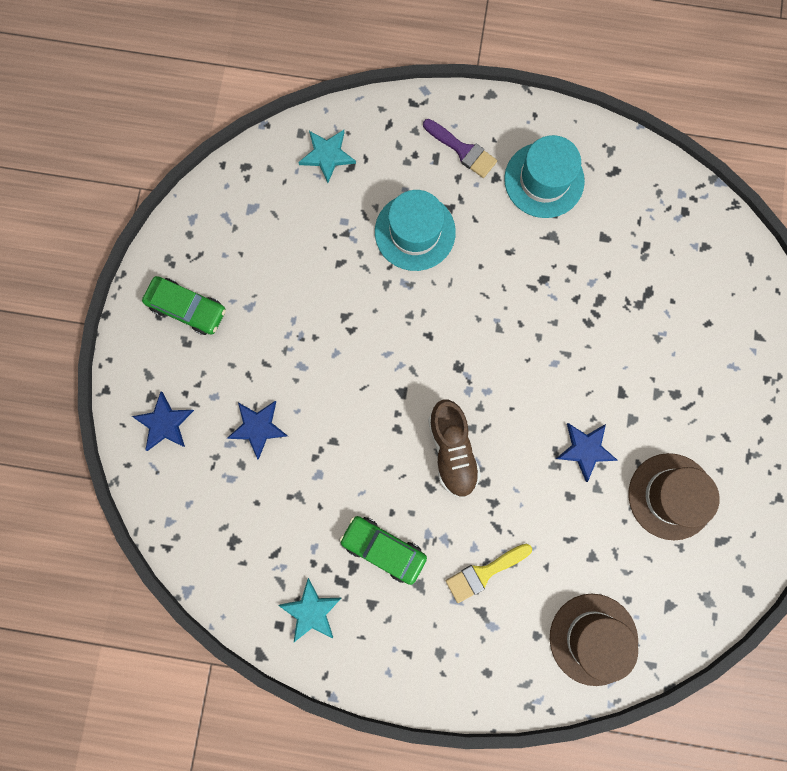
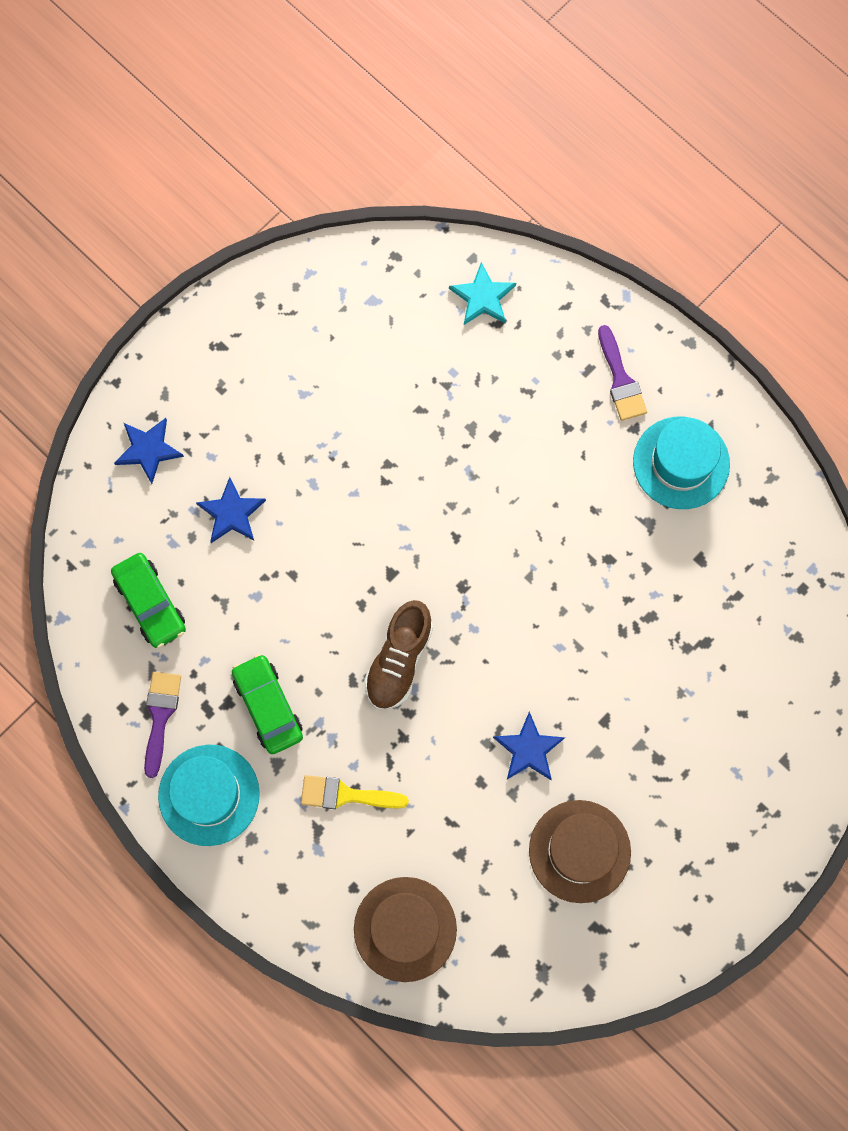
camera: 35 degrees right, 5 degrees down
green car [142,276,226,335] -> green car moved to [111,553,186,648]
turquoise star [278,578,341,642] -> purple brush [144,672,181,778]
turquoise hat [375,190,456,271] -> turquoise hat moved to [158,745,260,846]

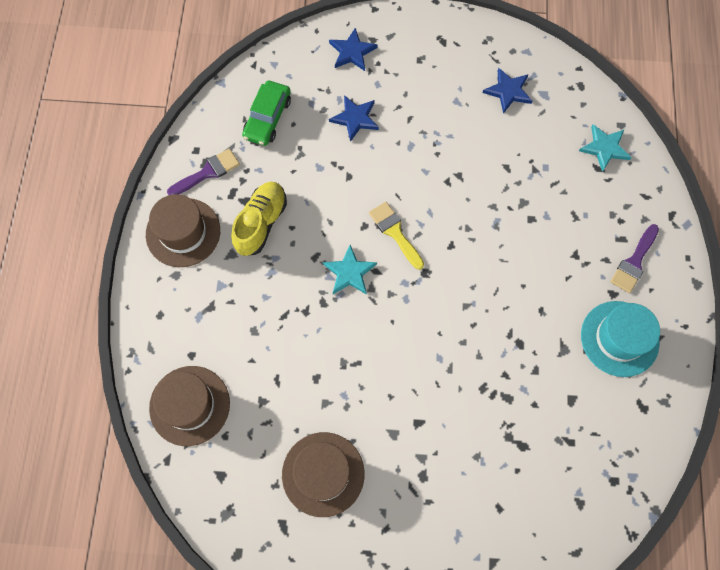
camera: 50 degrees right, 5 degrees down
turquoise hat [158,745,260,846] -> brown hat [146,194,220,267]
green car [232,654,303,754] -> yellow shoe [231,182,287,256]
yellow brush [301,775,409,809] -> yellow brush moved to [369,202,424,270]
brown shoe [364,600,433,710] -> turquoise star [323,245,377,295]
blue star [493,712,565,780] -> blue star moved to [483,67,532,114]

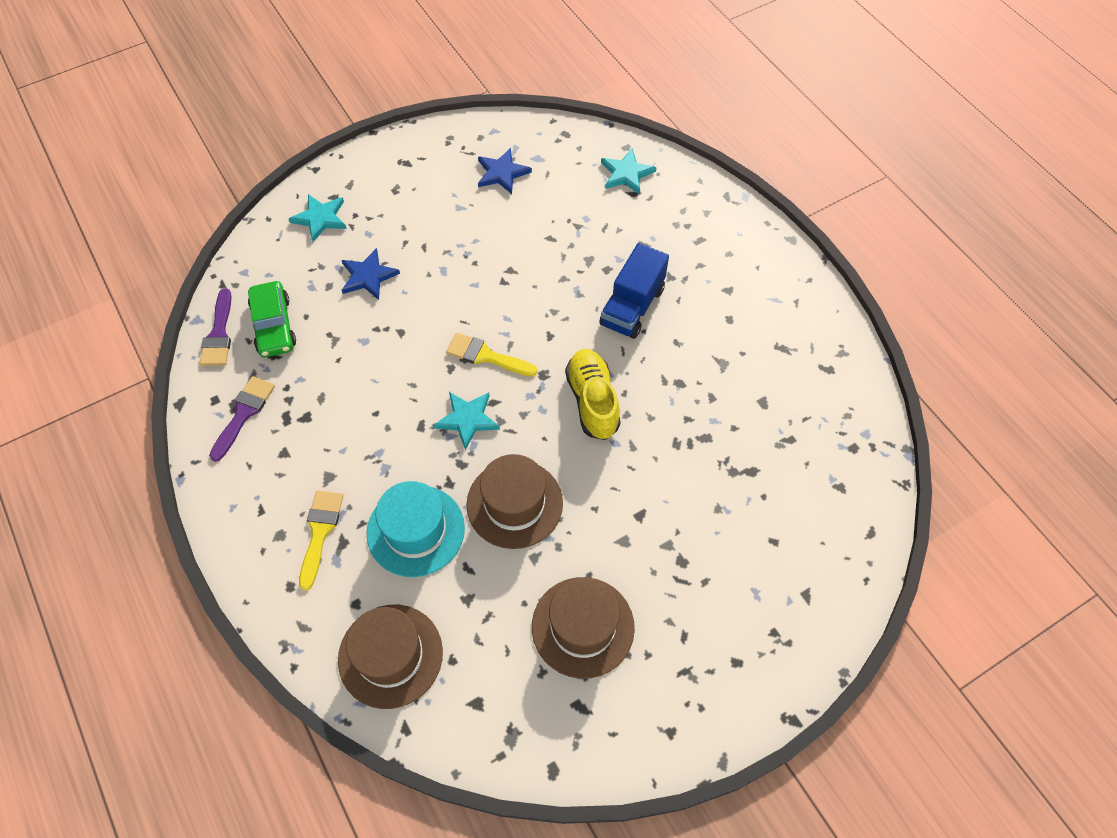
camera: 35 degrees left, 10 degrees down
brown hat [146,194,220,267] -> brown hat moved to [467,454,563,549]
yellow shoe [231,182,287,256] -> yellow shoe moved to [565,349,621,440]
blue star [329,28,378,71] -> turquoise star [289,194,347,242]
turquoise hat [581,301,660,377] -> turquoise hat moved to [367,481,465,577]
purple brush [610,224,659,293] -> purple brush moved to [200,288,232,366]
none -> yellow brush [299,491,344,591]
none -> blue truck [599,243,669,339]

